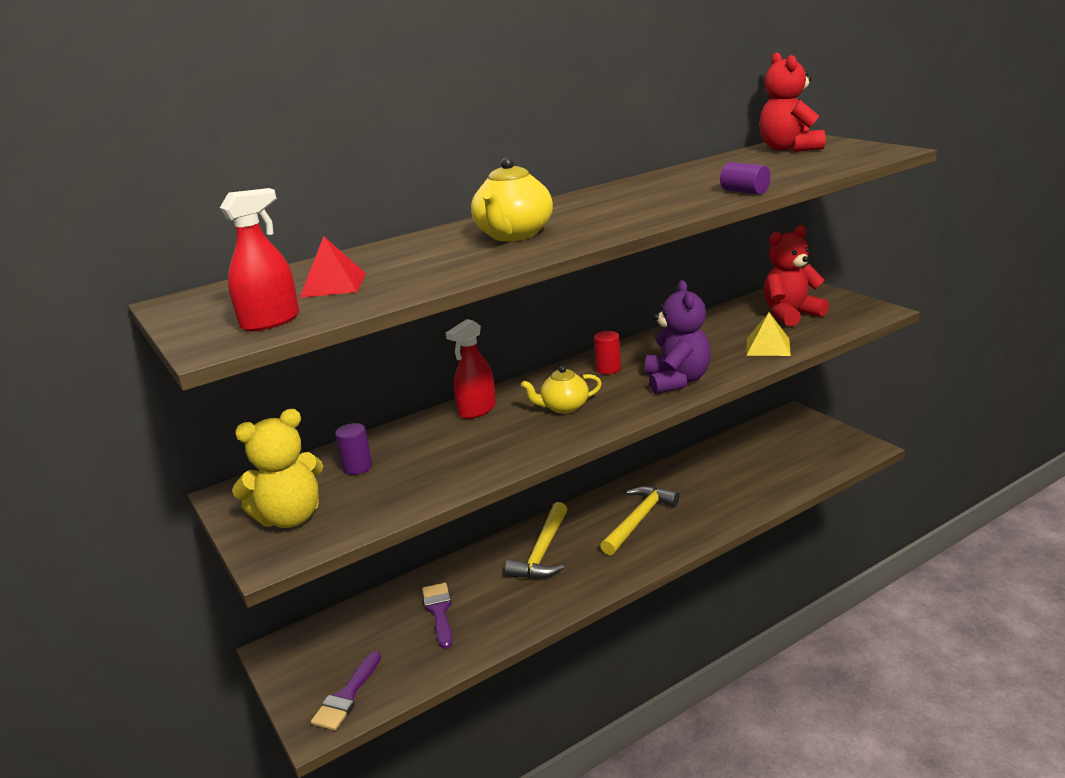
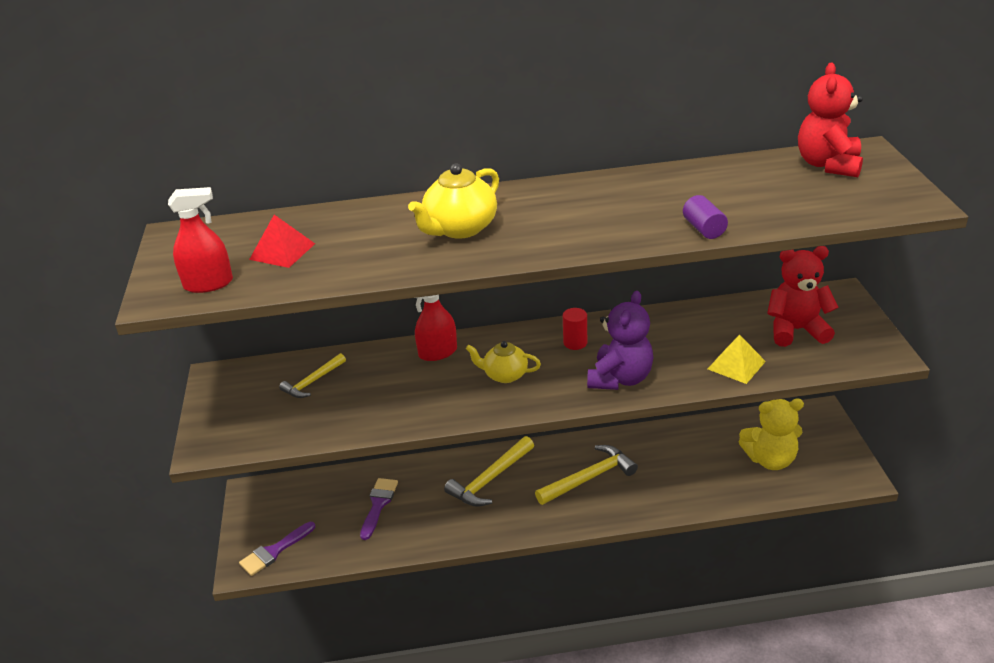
camera: 25 degrees right, 10 degrees up
yellow teddy bear [232,409,323,528] -> yellow teddy bear moved to [738,399,804,470]
purple cylinder [335,423,372,475] -> yellow hammer [279,353,346,398]

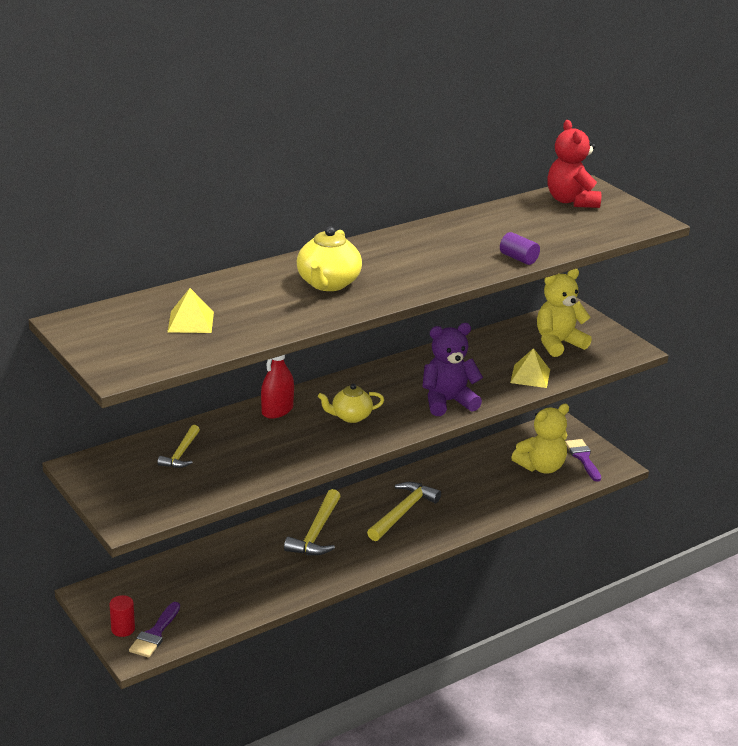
camera: 30 degrees left, 5 degrees down
red spray bottle [168,187,233,293] -> none
red pyramid [249,215,315,268] -> yellow pyramid [168,288,214,333]
purple brush [360,478,398,540] -> purple brush moved to [565,439,601,482]
red cylinder [563,308,587,350] -> red cylinder moved to [109,595,135,637]
purple teddy bear [587,291,653,390] -> purple teddy bear turned 105 degrees counterclockwise [422,323,483,416]
red teddy bear [767,246,838,347] -> yellow teddy bear [537,269,592,357]

